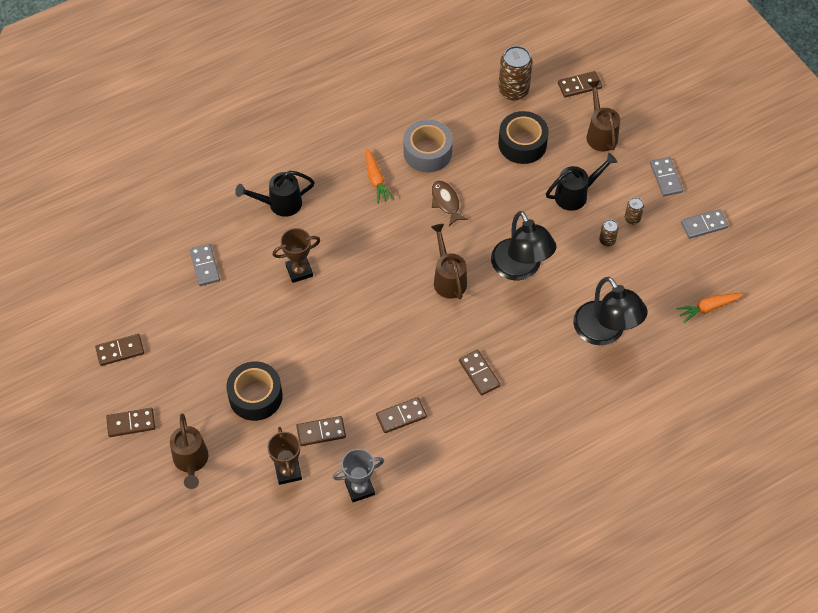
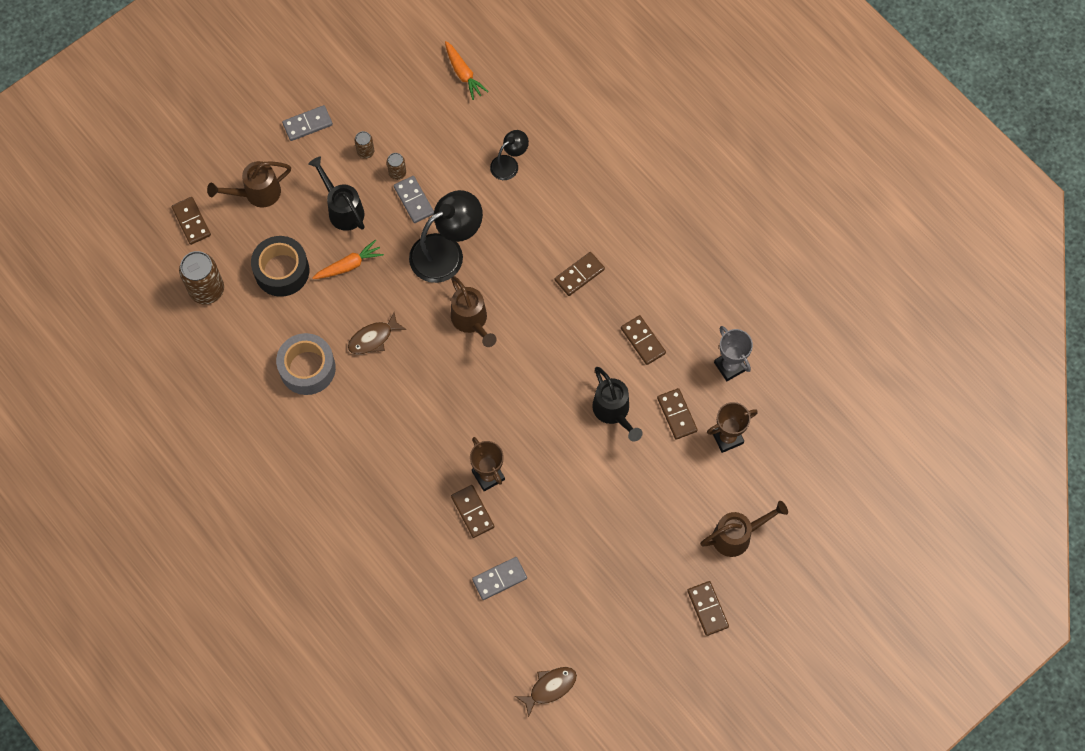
camera: 100 degrees left, 10 degrees up
brown domino [95,334,144,366] -> brown domino moved to [451,485,494,538]
black tape [226,361,283,421] -> none
black watering can [235,171,315,217] -> black watering can moved to [592,367,643,442]
orange carrot [366,148,394,203] -> orange carrot moved to [313,240,384,279]
brown watering can [431,224,467,299] -> brown watering can turned 90 degrees counterclockwise [451,276,497,347]
black lamp [573,277,648,345] -> black lamp [490,130,529,180], size x0.53
grey domino [681,209,729,239] -> grey domino moved to [394,176,434,223]
none -> brown fish [515,667,577,717]

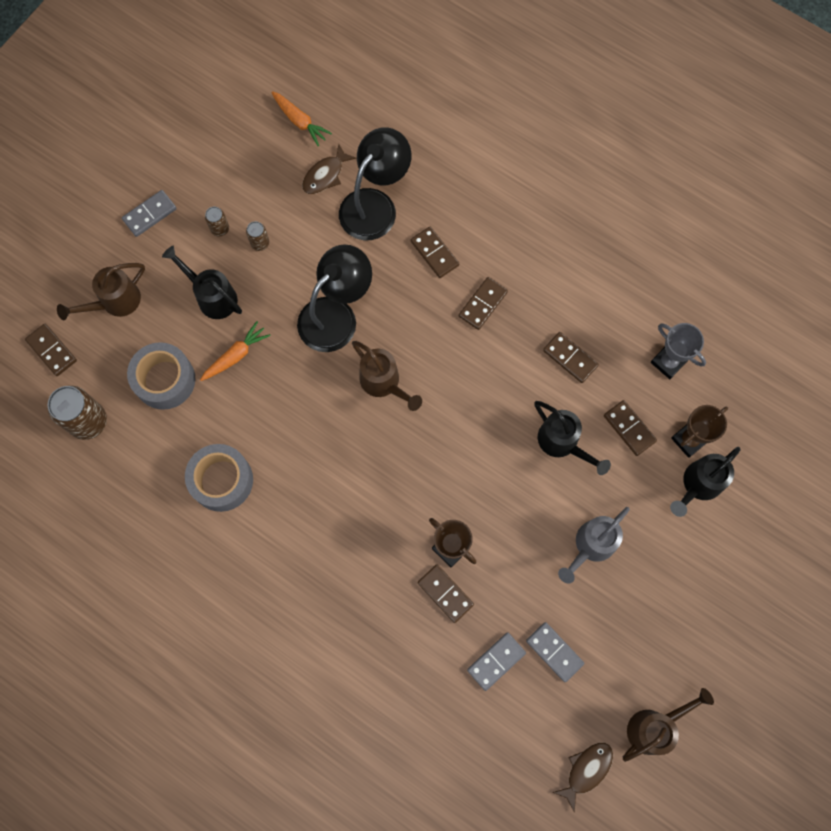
camera: 15 degrees left, 5 degrees up
black tape [251,236,309,297] -> grey tape [127,342,195,410]
brown fish [348,312,407,354] -> brown fish moved to [302,144,357,194]
grey domino [394,176,434,223] -> grey domino moved to [526,622,584,682]
black lamp [490,130,529,180] -> black lamp [339,127,411,240], size x1.87
brown domino [687,581,729,636] -> brown domino moved to [411,227,459,278]
brown watering can [700,501,788,557] -> brown watering can moved to [623,688,714,762]
none -> grey watering can [558,507,630,583]
none -> black watering can [670,447,741,517]

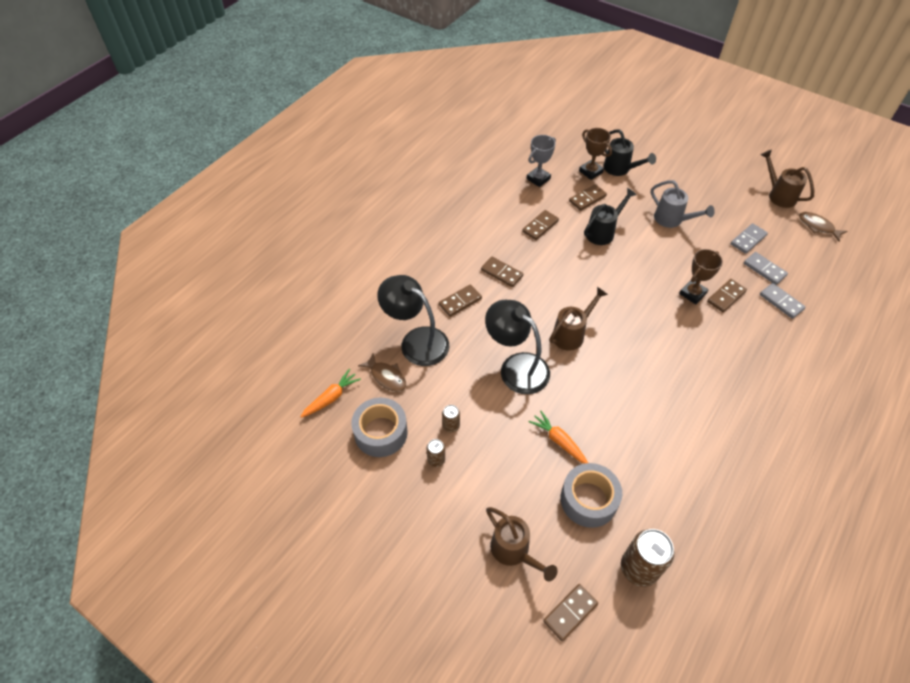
camera: 90 degrees left, 20 degrees down
grey domino [122,190,177,237] -> grey domino moved to [760,283,805,319]
black watering can [162,246,242,319] -> none
grey tape [185,444,253,512] -> grey tape moved to [351,398,408,457]

